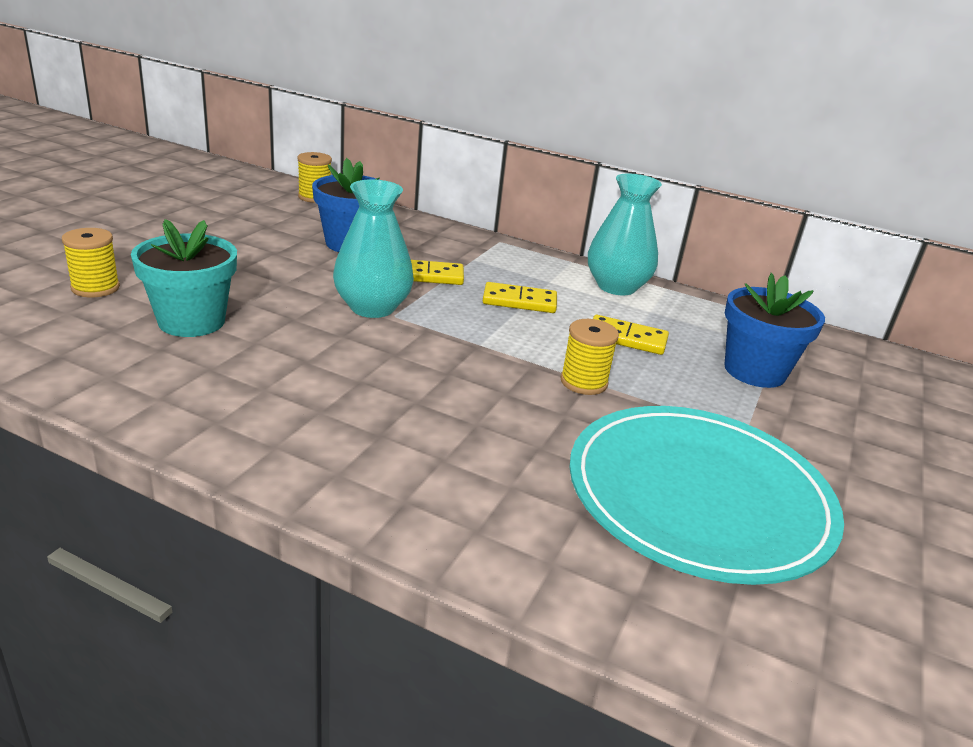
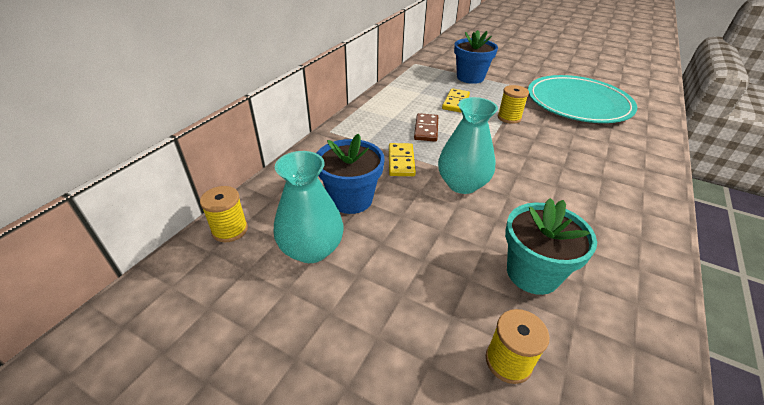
camera: 85 degrees left, 10 degrees up
yellow domino [483,282,557,313] -> brown domino [414,113,438,142]
turquoise vase [588,174,662,296] -> turquoise vase moved to [274,151,344,263]

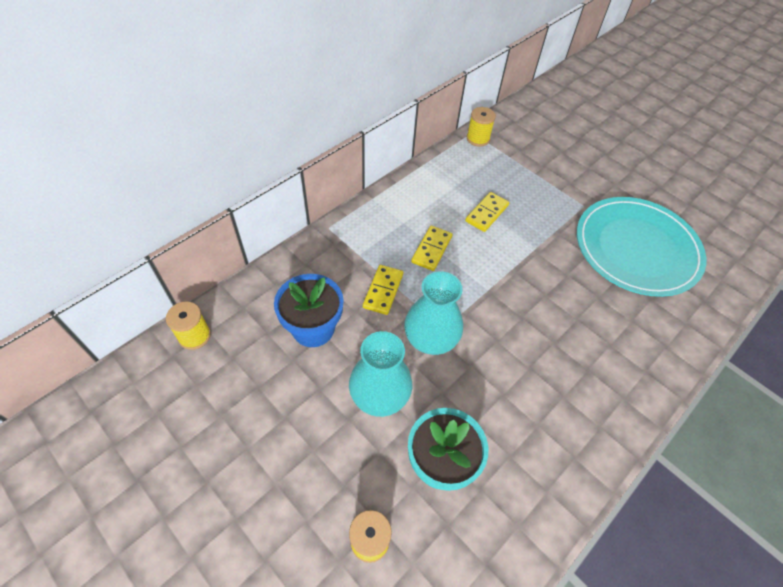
camera: 15 degrees right, 15 degrees up
turquoise vase [274,151,344,263] -> turquoise vase moved to [349,331,412,417]
brown domino [414,113,438,142] -> yellow domino [411,226,453,271]
blue flower pot [454,30,498,84] -> none
yellow spool [498,85,529,124] -> yellow spool moved to [467,107,496,147]

